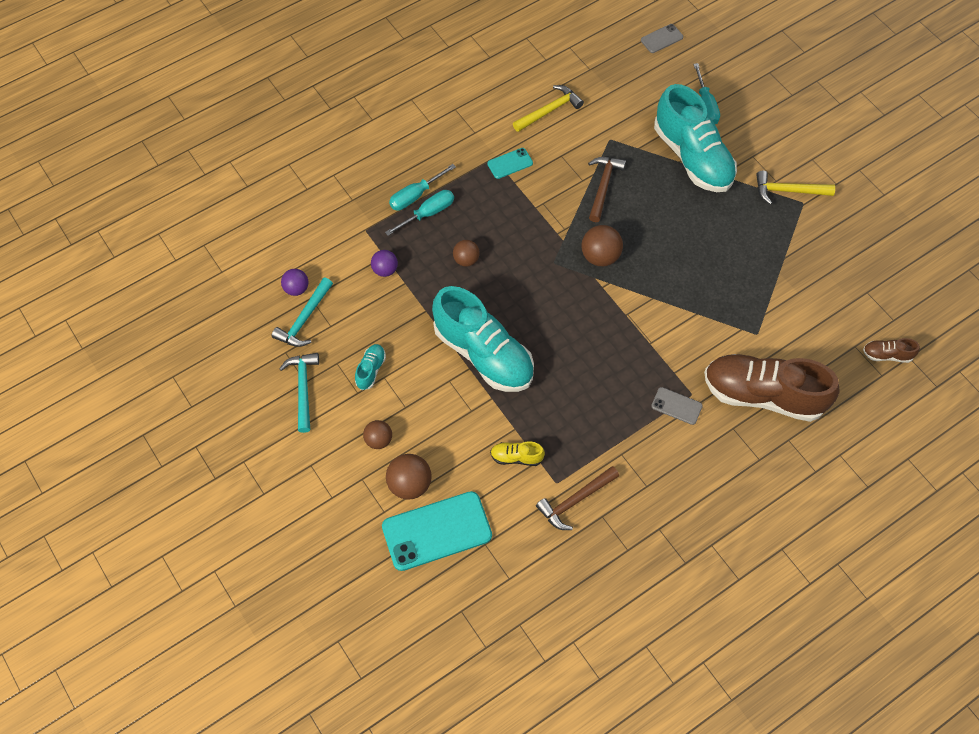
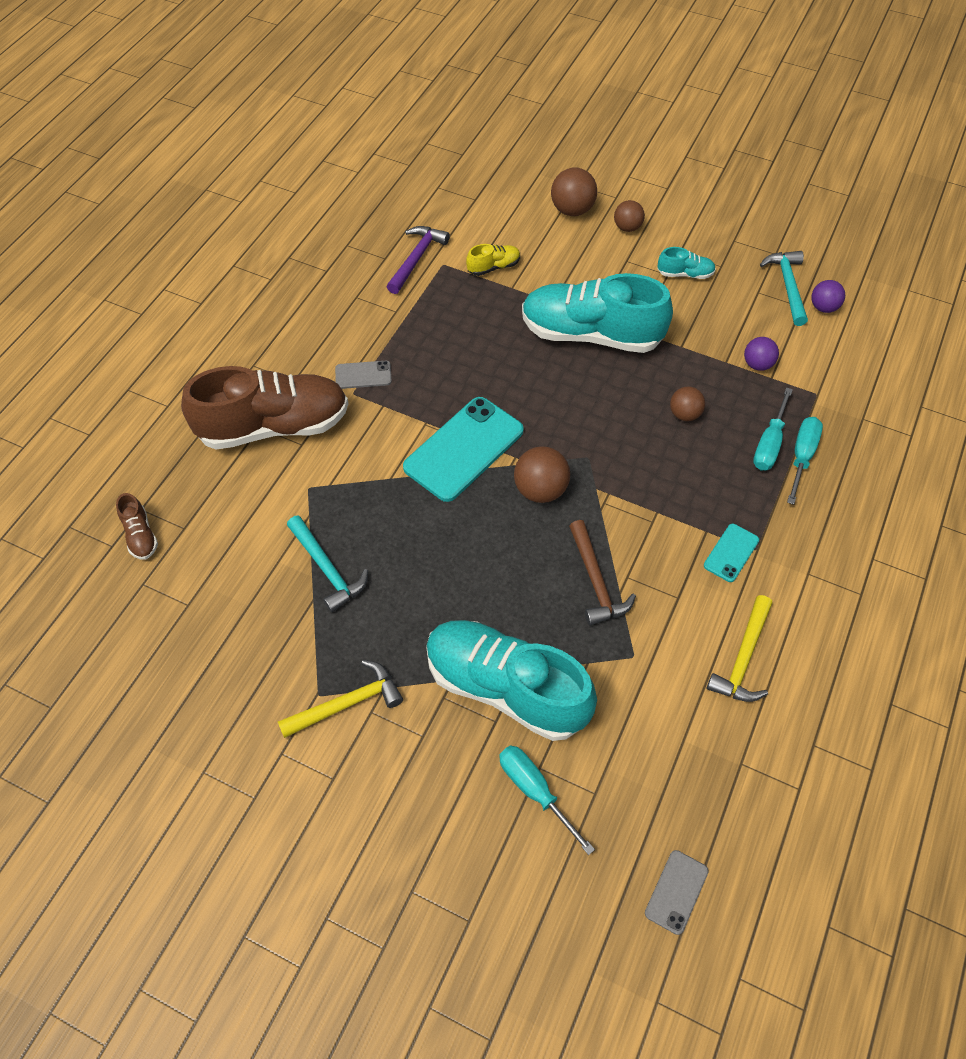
camera: 150 degrees right, 5 degrees down
turquoise hammer [279,353,319,433] -> turquoise hammer moved to [287,515,368,613]
turquoise shoe [355,344,386,390] -> turquoise shoe turned 75 degrees counterclockwise [658,247,716,279]
turquoise phone [382,491,492,571] -> turquoise phone moved to [403,397,524,502]
brown hammer [536,466,619,530] -> purple hammer [387,226,450,294]
brown shoe [863,338,920,363] -> brown shoe turned 90 degrees clockwise [116,493,158,560]

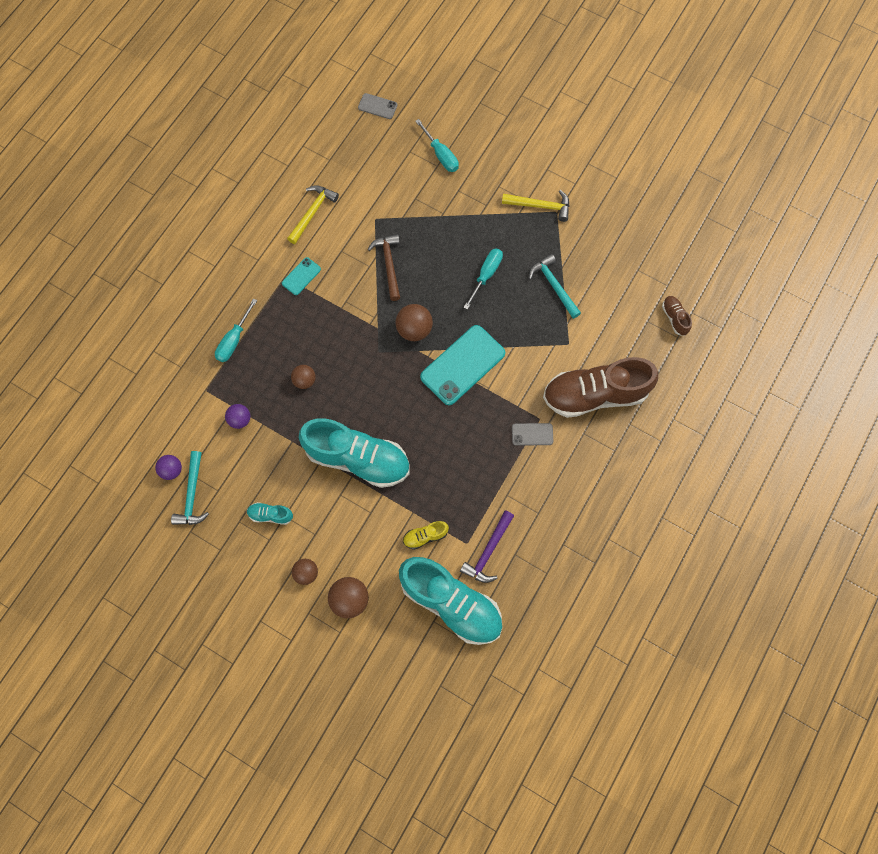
camera: 175 degrees left, 15 degrees up
yellow hammer [278,660,403,738] -> yellow hammer turned 150 degrees counterclockwise [502,190,569,222]
turquoise shoe [426,620,597,741] -> turquoise shoe moved to [399,557,502,645]
grey phone [645,850,709,935] -> grey phone turned 75 degrees clockwise [358,93,397,119]
turquoise screwdriver [753,387,793,471] -> turquoise screwdriver moved to [464,248,503,310]

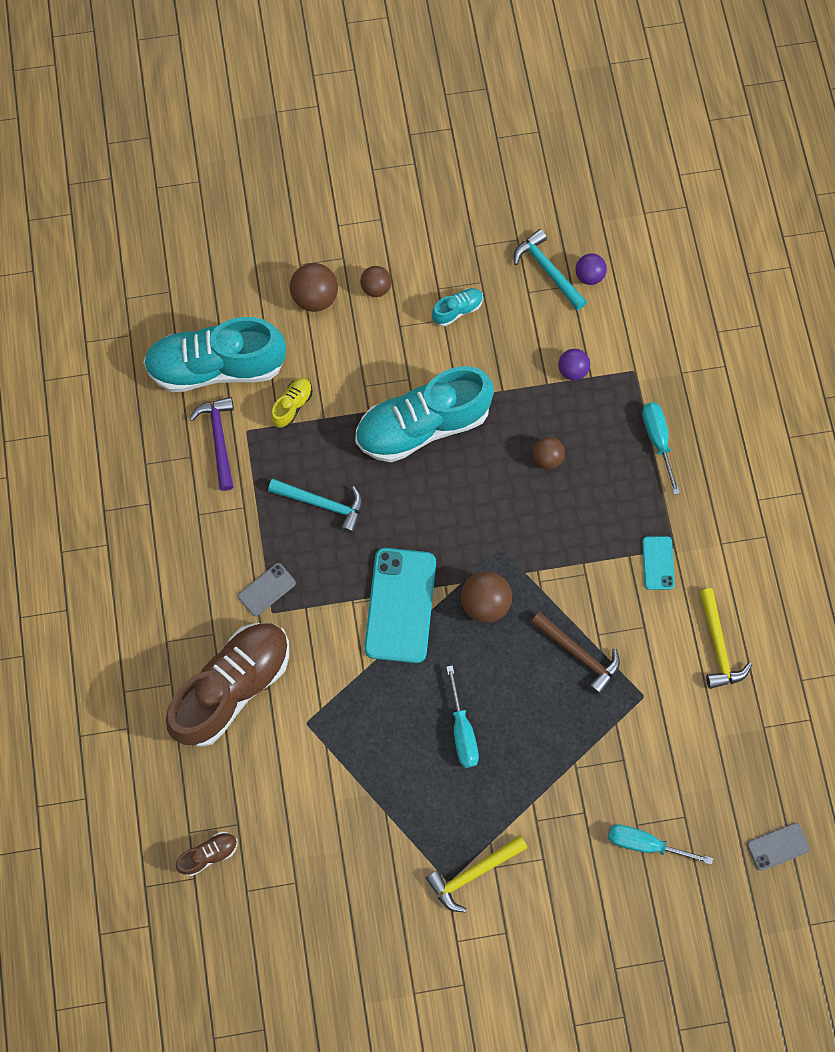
camera: 140 degrees right, 0 degrees up
turquoise hammer [529,254,581,319] -> turquoise hammer moved to [268,479,363,533]
brown shoe [662,296,692,336] -> brown shoe turned 60 degrees counterclockwise [176,832,238,876]

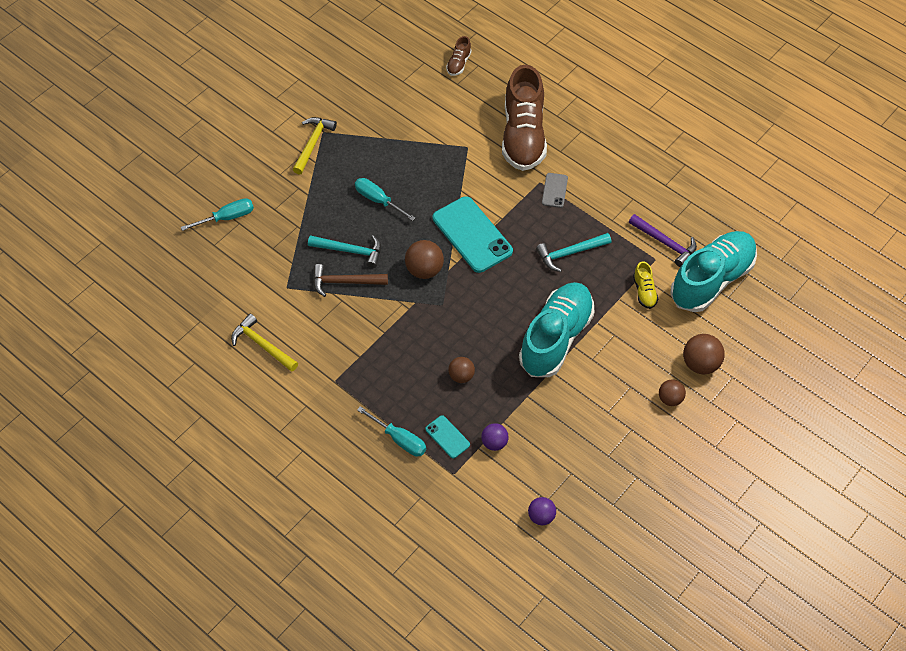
camera: 140 degrees right, 15 degrees down
turquoise shoe [432,288,483,326] -> none
turquoise hammer [514,229,587,311] -> turquoise hammer moved to [308,235,381,268]
turquoise phone [642,536,675,590] -> turquoise phone moved to [425,415,470,458]
grey phone [747,823,810,871] -> none

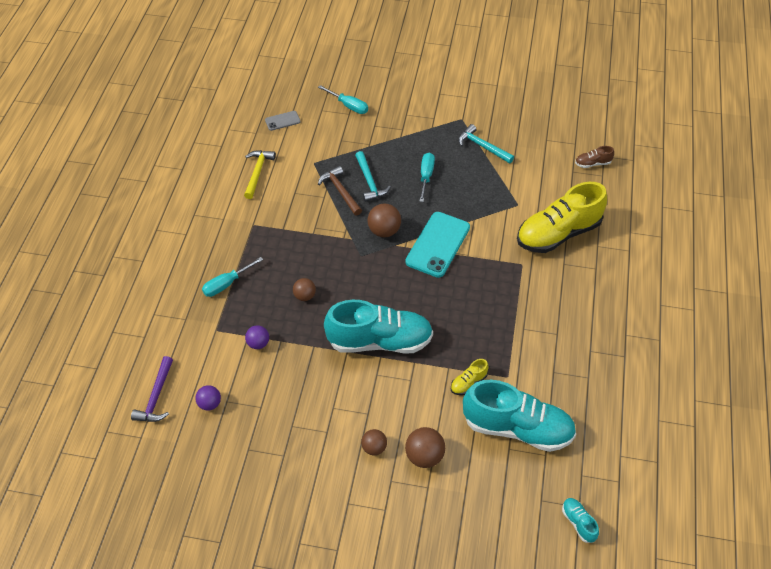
camera: 60 degrees right, 5 degrees down
yellow hammer [293,117,337,175] -> none
turquoise screwdriver [357,406,426,457] -> turquoise screwdriver turned 45 degrees clockwise [202,257,263,297]
turquoise phone [425,415,470,458] -> none
brown shoe [502,65,547,171] -> yellow shoe [517,182,607,253]
turquoise hammer [536,233,611,272] -> turquoise hammer moved to [459,124,514,163]
grey phone [542,173,568,208] -> grey phone moved to [265,111,301,131]
purple hammer [629,214,697,267] -> purple hammer moved to [131,356,173,422]
none -> turquoise shoe [562,498,599,543]

